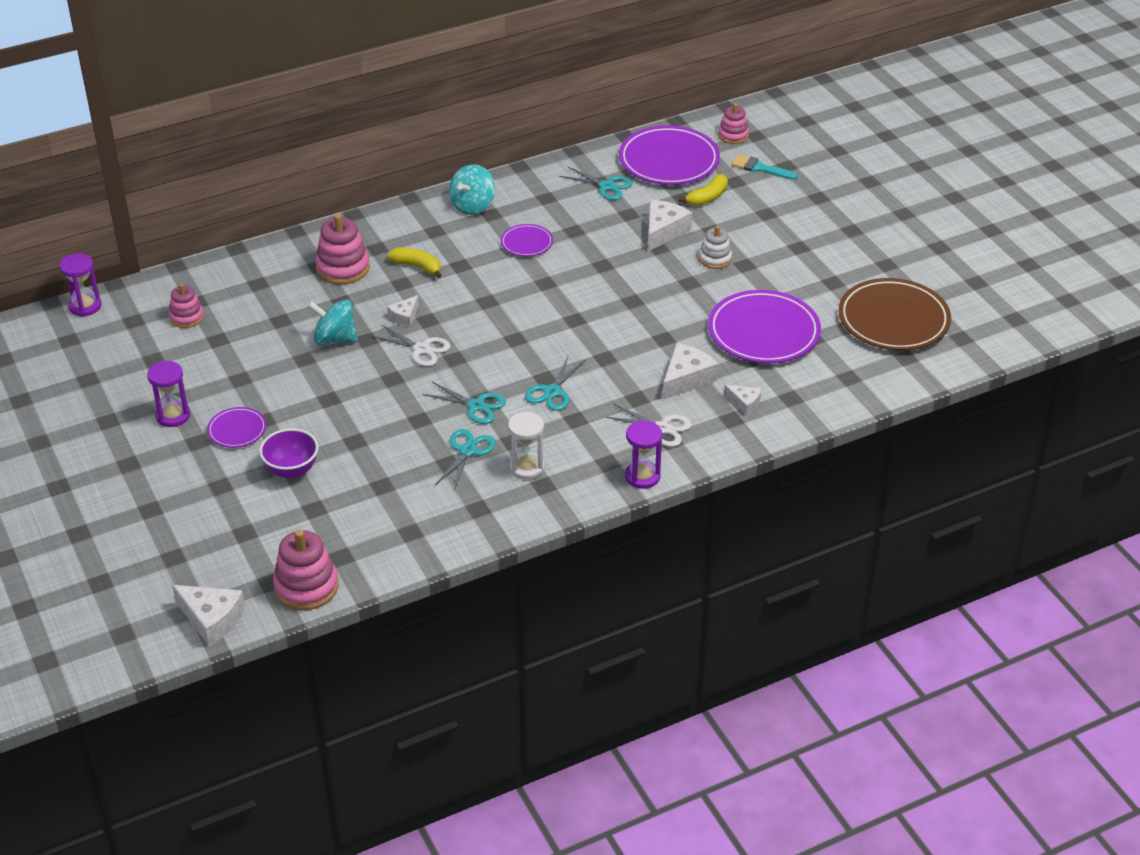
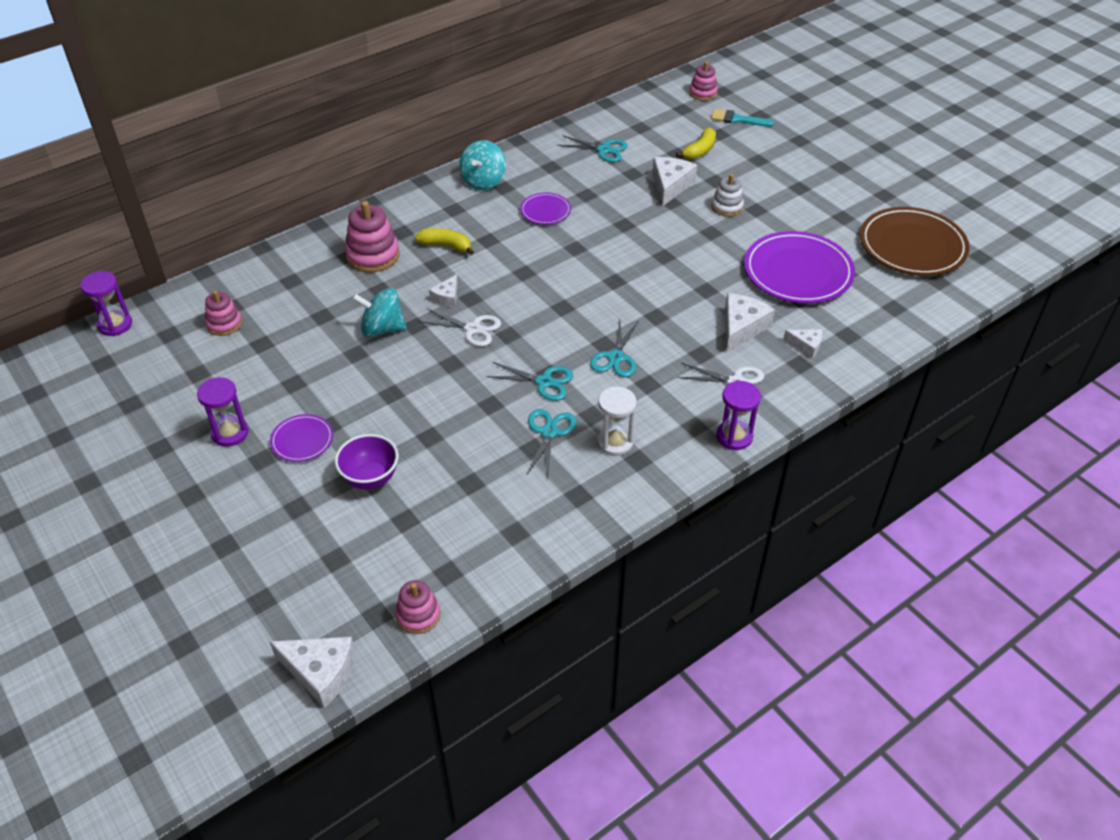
camera: 10 degrees left, 5 degrees up
pink stacking toy [273,530,339,610] -> pink stacking toy [395,580,440,634], size x0.62
purple plate [619,125,720,185] -> none

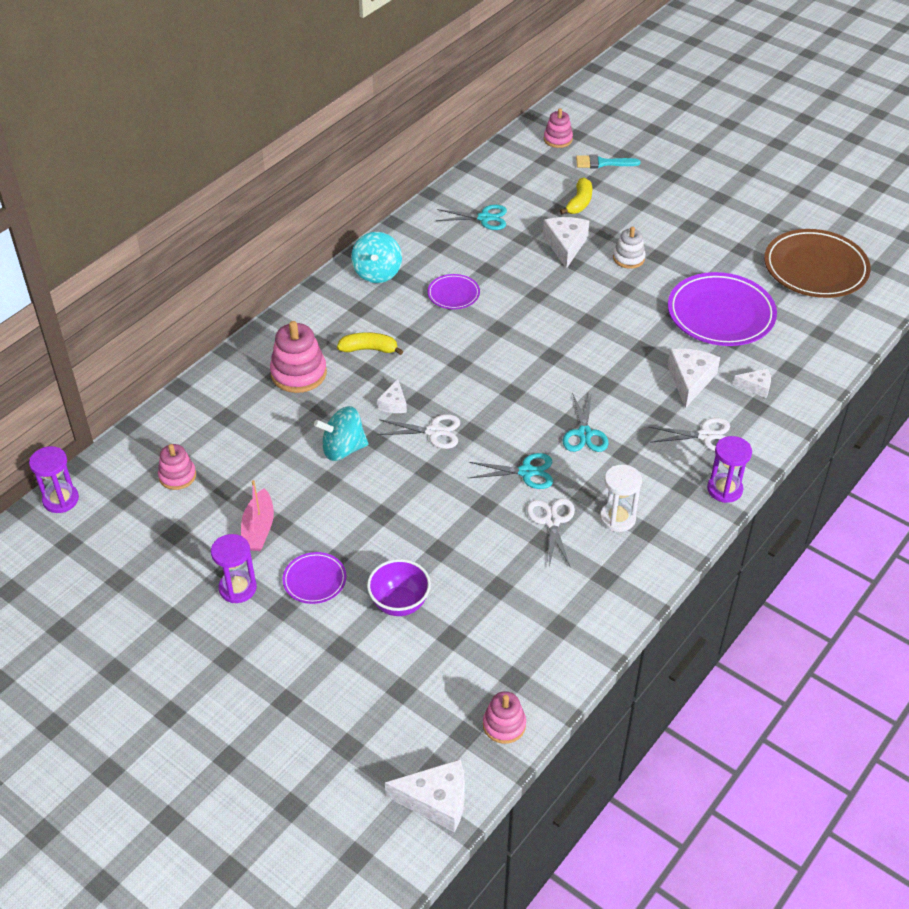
camera: 15 degrees left, 0 degrees up
turquoise scissors [527,409,576,475] -> white scissors [527,498,575,568]
none -> pink boat [241,480,274,551]

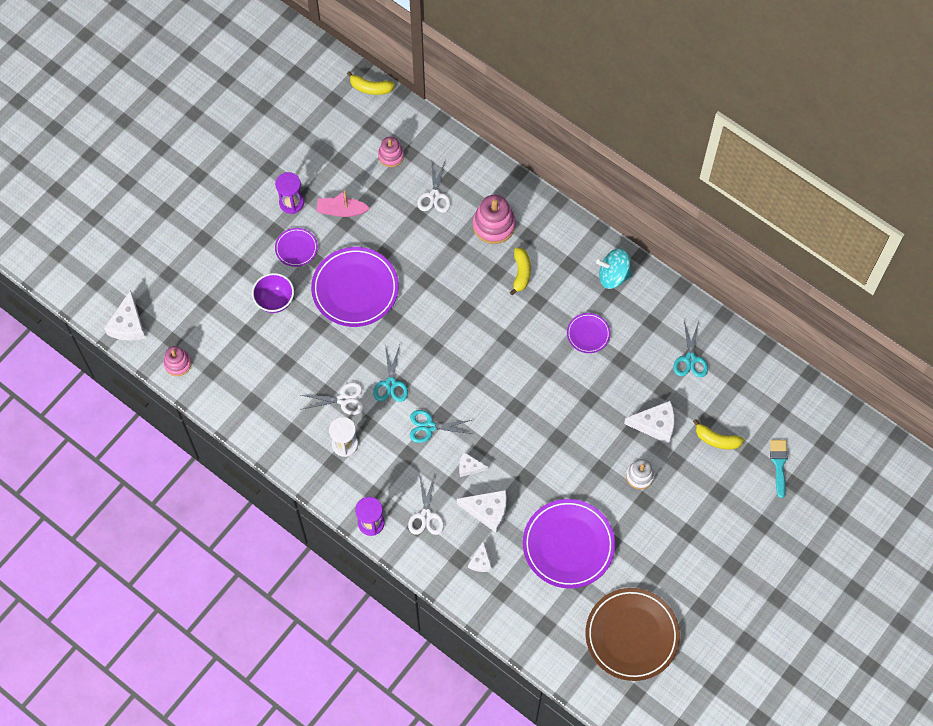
camera: 90 degrees right, 20 degrees up
purple hourglass [29,446,79,513] -> yellow banana [347,71,395,95]
turquoise spinning top [314,406,369,461] -> none
white cheese [377,379,407,413] -> white cheese moved to [459,452,488,477]
white scissors [377,414,460,449] -> white scissors moved to [417,162,451,213]
pink stacking toy [544,108,573,148] -> none
none -> purple plate [311,247,399,327]

